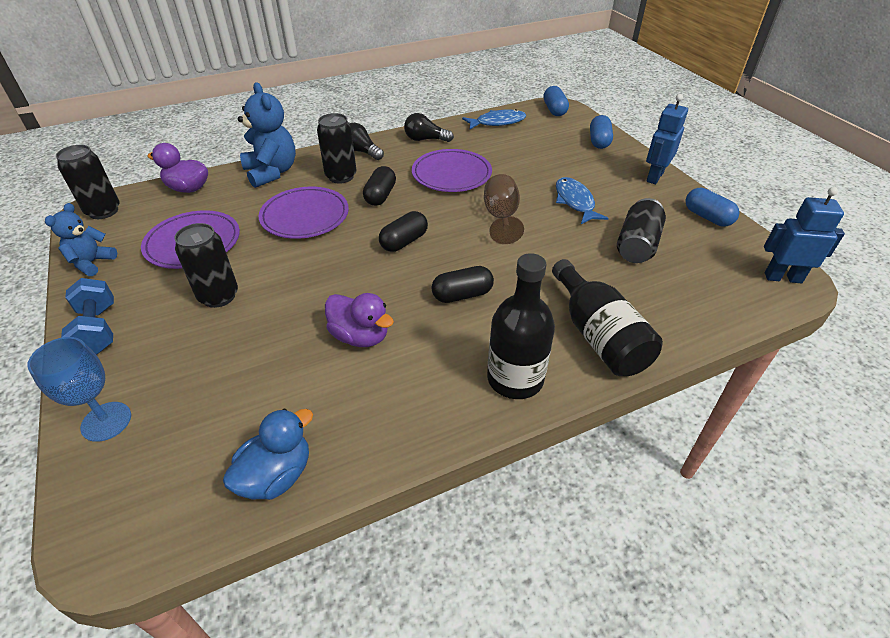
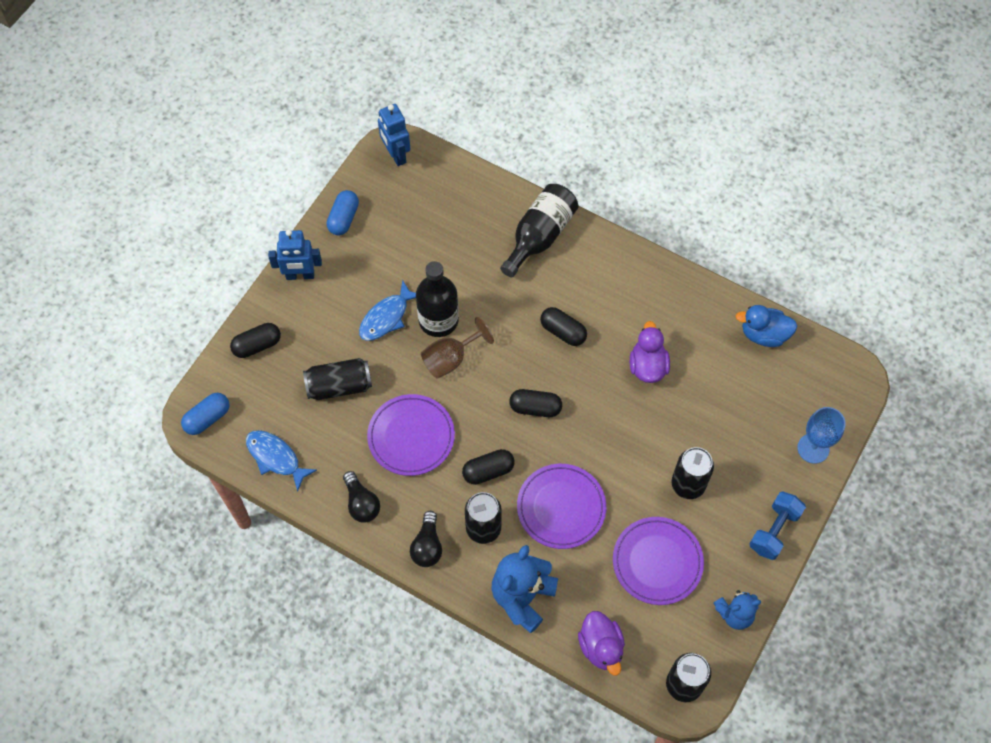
camera: 125 degrees left, 20 degrees up
black bottle [487,253,555,399] -> black bottle moved to [416,261,459,337]
blue capsule [590,115,613,149] -> black capsule [230,323,281,358]
black can [617,198,666,263] -> black can moved to [303,358,372,400]

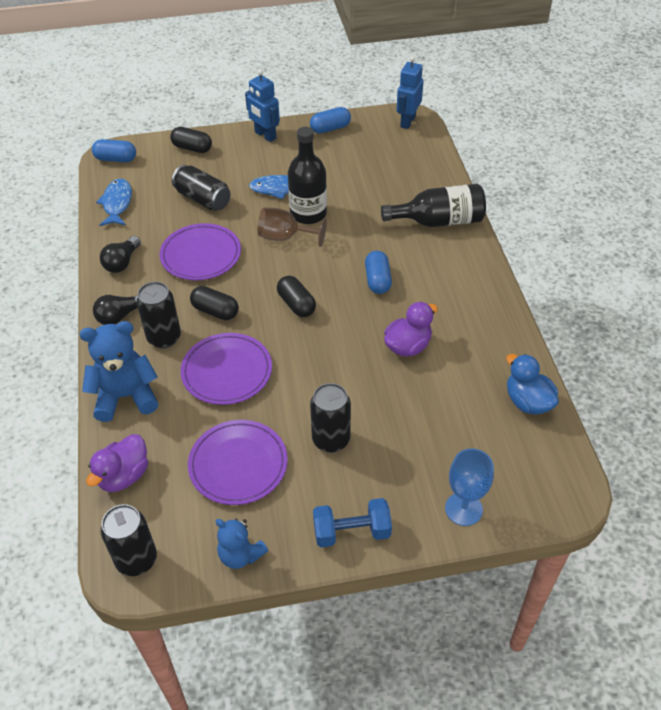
camera: 50 degrees right, 15 degrees down
black capsule [540,307,587,346] -> blue capsule [365,251,392,294]

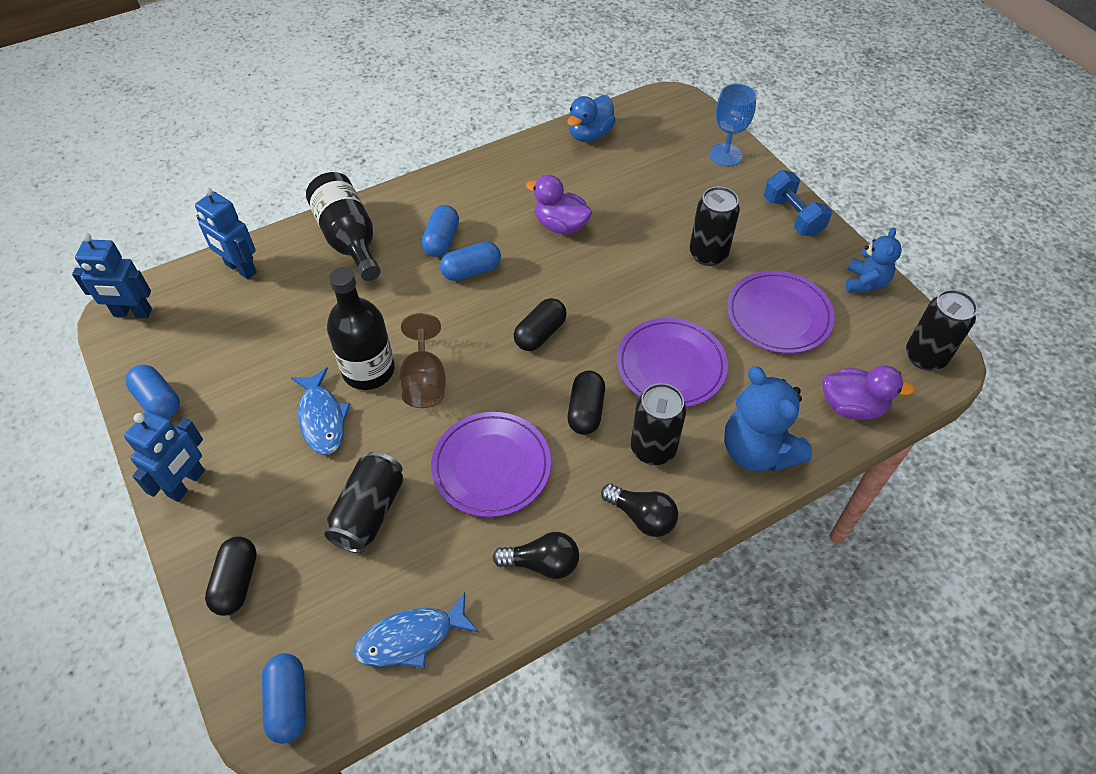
camera: 110 degrees left, 5 degrees up
none -> blue robot [195,187,257,279]
none -> blue capsule [422,205,459,257]

